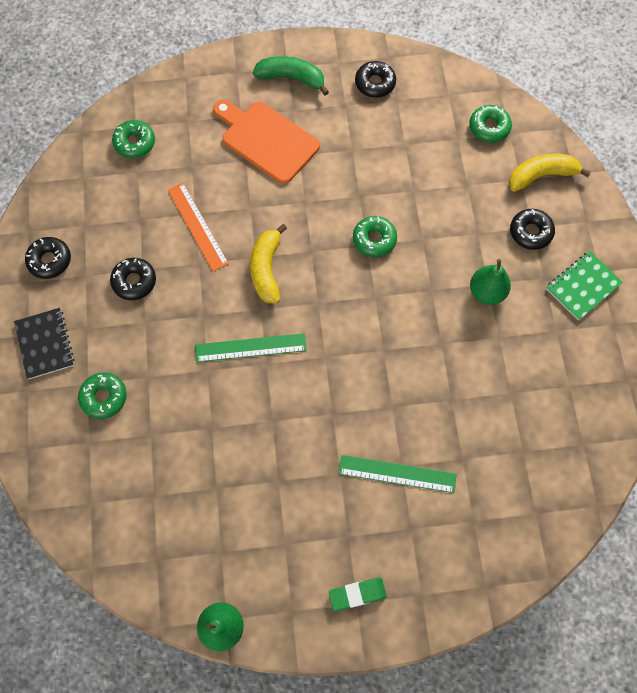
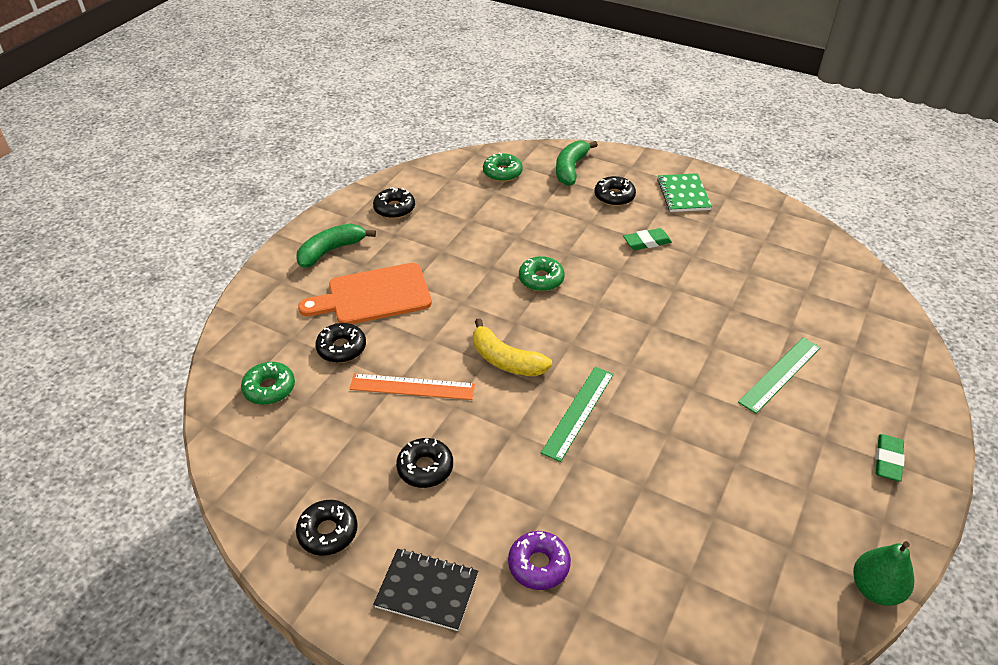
camera: 55 degrees left, 25 degrees down
green donut [78,372,127,419] -> purple donut [508,531,571,590]
green pear [470,259,511,305] -> green eraser [623,228,672,250]
yellow banana [509,154,591,192] -> green banana [556,141,598,186]
none -> black donut [315,323,366,363]

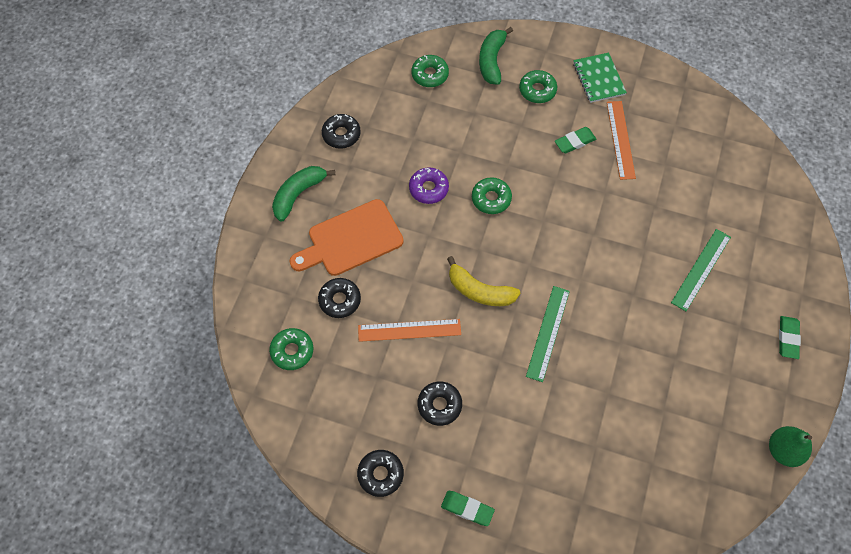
camera: 10 degrees left, 20 degrees up
black notebook [373,549,478,631] -> green eraser [441,491,495,526]
purple donut [508,531,571,590] -> purple donut moved to [409,167,449,204]
black donut [594,176,636,206] -> green donut [519,70,557,103]
none -> orange ruler [607,101,636,180]

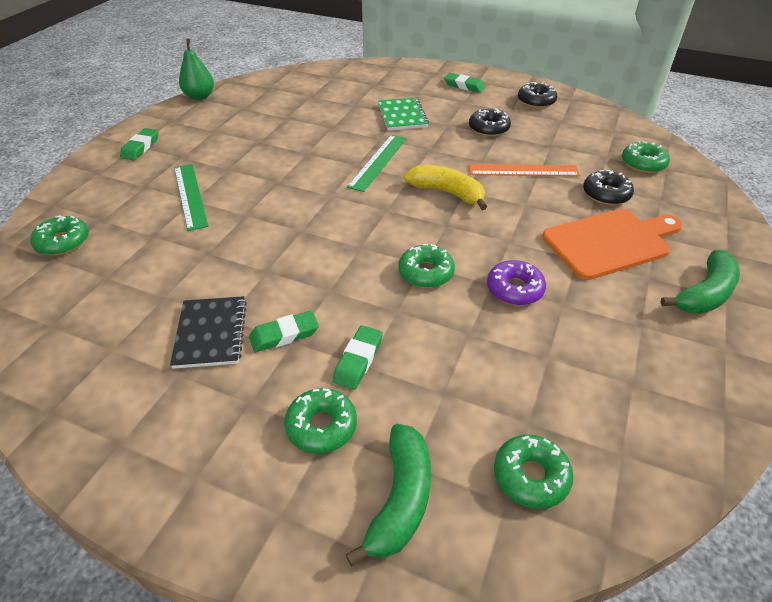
camera: 175 degrees left, 20 degrees down
black donut [322,114,361,149] -> none
green notebook [573,53,627,103] -> green notebook moved to [378,97,429,130]
orange ruler [607,101,636,180] -> black notebook [170,296,247,369]
green ruler [671,229,731,311] -> green ruler turned 60 degrees counterclockwise [174,164,209,231]
none -> green donut [30,215,89,255]
none -> green eraser [332,325,383,390]

